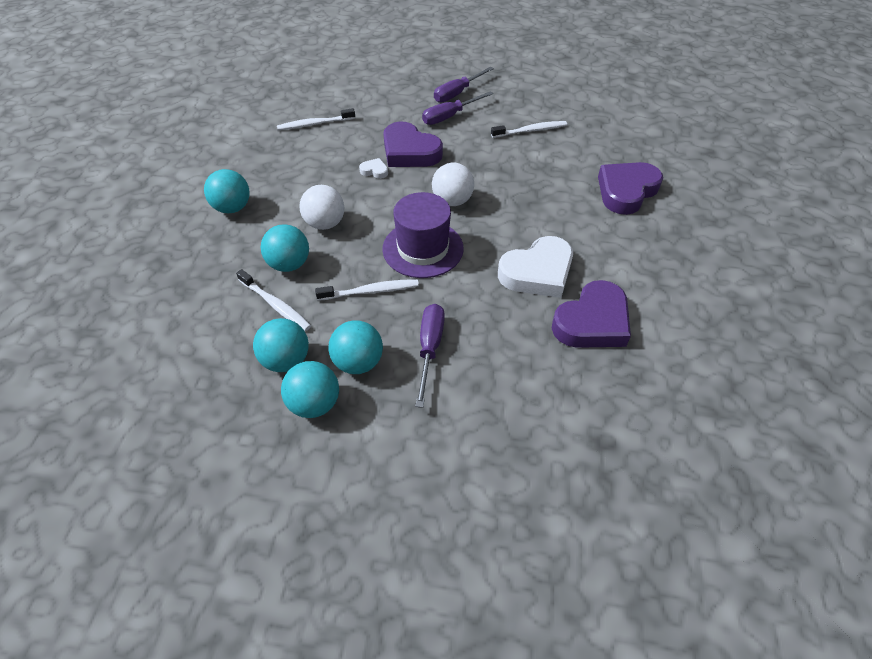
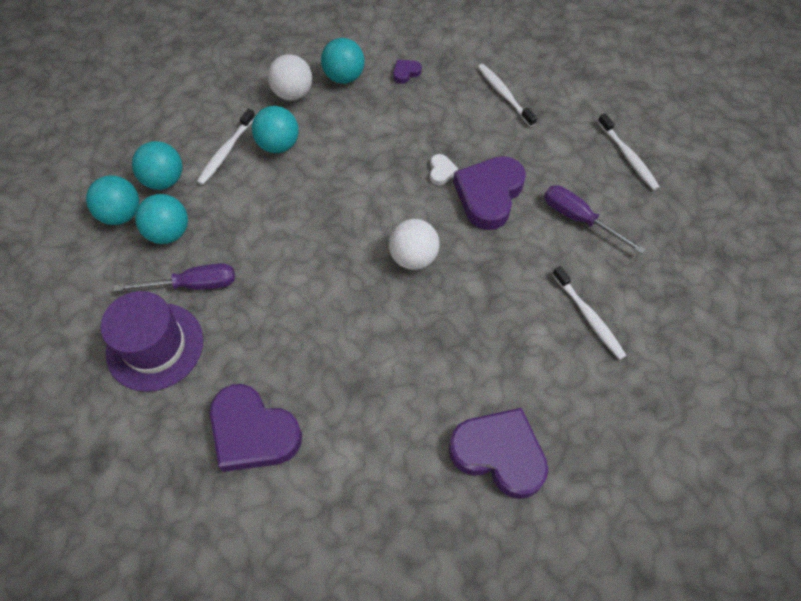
camera: 75 degrees right, 10 degrees up
white ball [299,185,344,230] -> white ball moved to [268,54,312,101]
white toothbrush [315,279,419,301] -> white toothbrush moved to [598,113,660,190]
purple hat [382,192,464,278] -> purple hat moved to [100,291,203,392]
purple screwdriver [434,67,494,103] -> none
white heart [498,236,573,298] -> none
none -> purple heart [393,60,422,84]

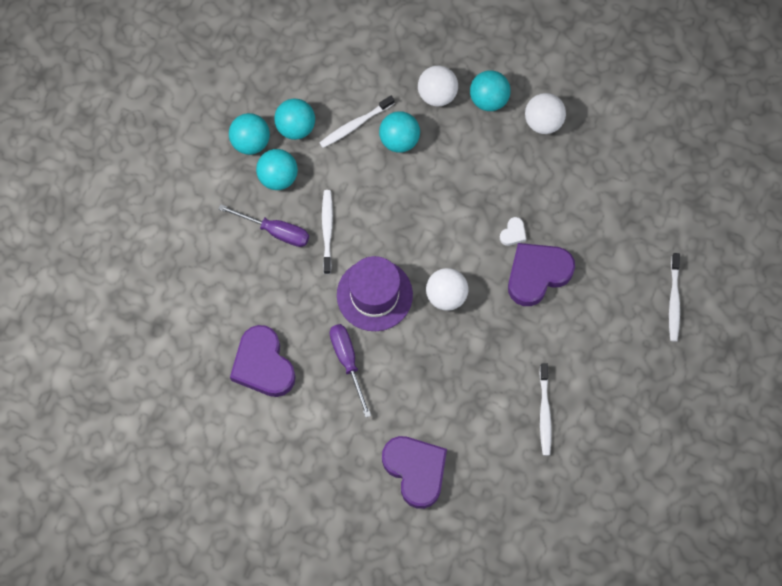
camera: 30 degrees right, 10 degrees up
purple hat [100,291,203,392] -> purple hat moved to [337,256,413,331]
purple heart [393,60,422,84] -> white ball [525,93,566,134]
white toothbrush [478,64,537,127] -> white toothbrush moved to [322,190,333,274]
purple screwdriver [544,185,645,254] -> purple screwdriver moved to [330,324,371,418]

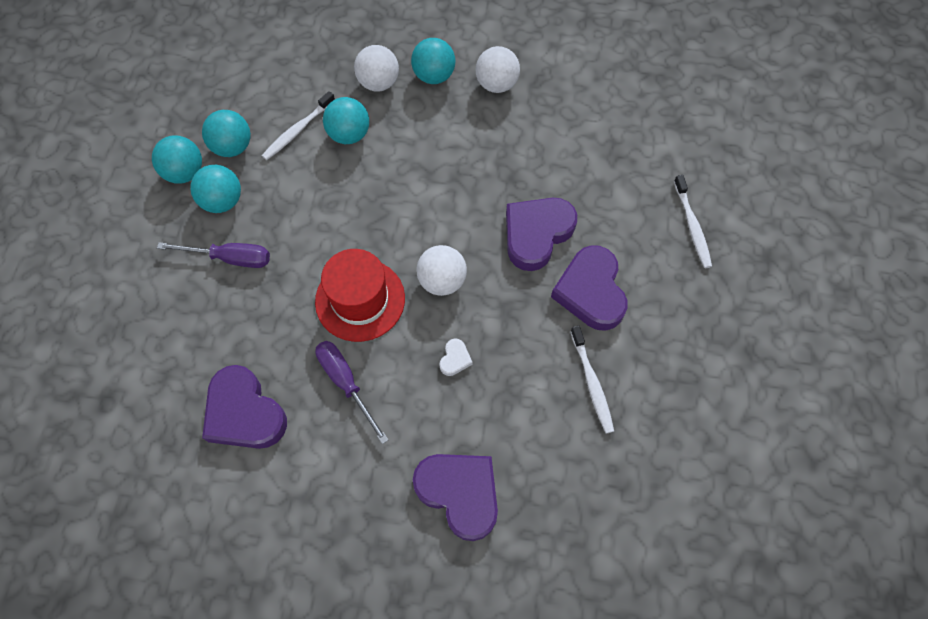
camera: 15 degrees left, 5 degrees down
white toothbrush [322,190,333,274] -> none
purple hat [337,256,413,331] -> red hat [315,249,405,342]
white heart [500,217,526,246] -> white heart moved to [440,338,473,376]
none -> purple heart [551,245,628,331]

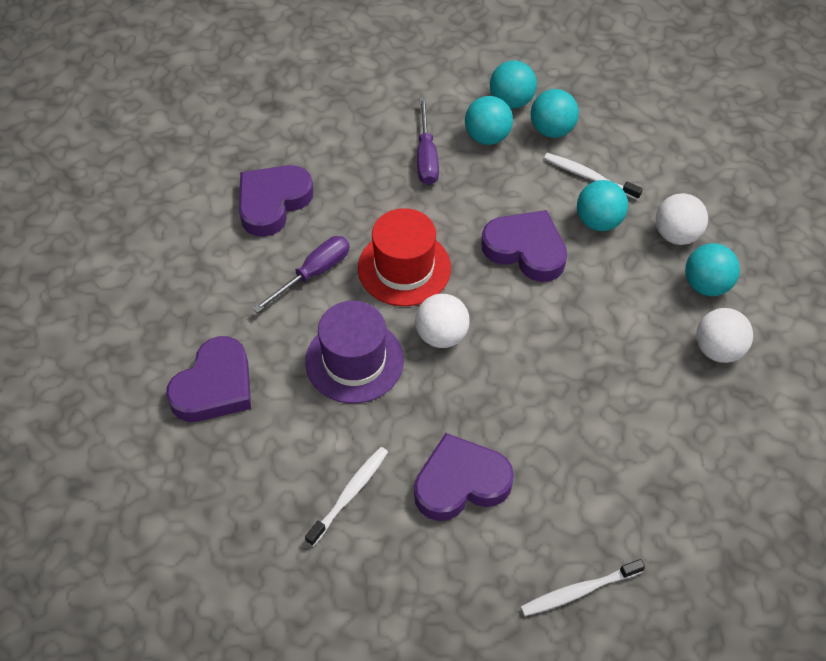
camera: 80 degrees right, 10 degrees down
white heart [440,338,473,376] -> purple hat [305,301,404,404]
purple heart [506,198,577,271] -> purple heart moved to [481,210,567,282]
white toothbrush [570,326,614,434] -> white toothbrush turned 150 degrees clockwise [305,447,388,546]

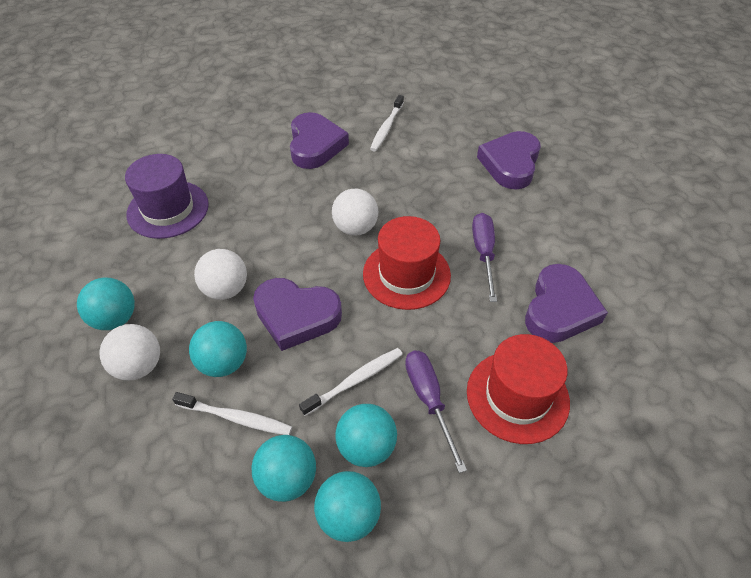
camera: 165 degrees right, 5 degrees down
purple screwdriver [253,236,350,313] -> purple screwdriver turned 150 degrees clockwise [472,213,497,302]
purple hat [305,301,404,404] -> purple hat moved to [125,154,209,239]
purple heart [414,433,514,521] -> purple heart turned 60 degrees counterclockwise [290,112,349,169]
white toothbrush [521,559,645,616] -> white toothbrush moved to [299,348,403,416]
white ball [696,308,753,363] -> white ball moved to [194,249,247,300]
none -> red hat [467,334,570,444]

